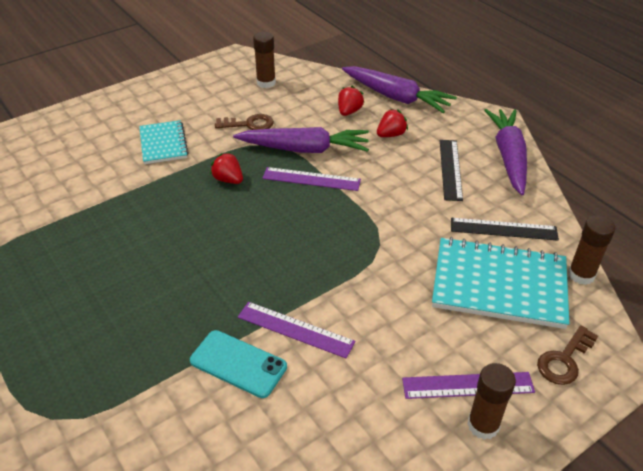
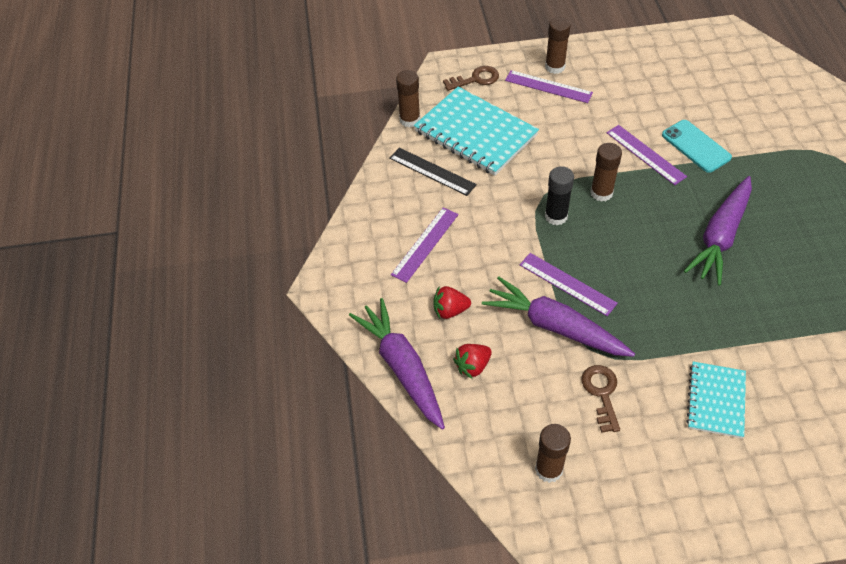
camera: 150 degrees left, 10 degrees up
red strawberry [210,152,243,184] -> none
brown key [215,114,274,130] -> brown key turned 60 degrees clockwise [581,365,620,433]
black ruler [440,140,463,201] -> purple ruler [391,207,458,283]
purple carrot [484,109,527,195] -> purple carrot moved to [684,176,752,286]
none -> black glue stick [545,166,574,226]
none -> brown glue stick [590,143,622,202]

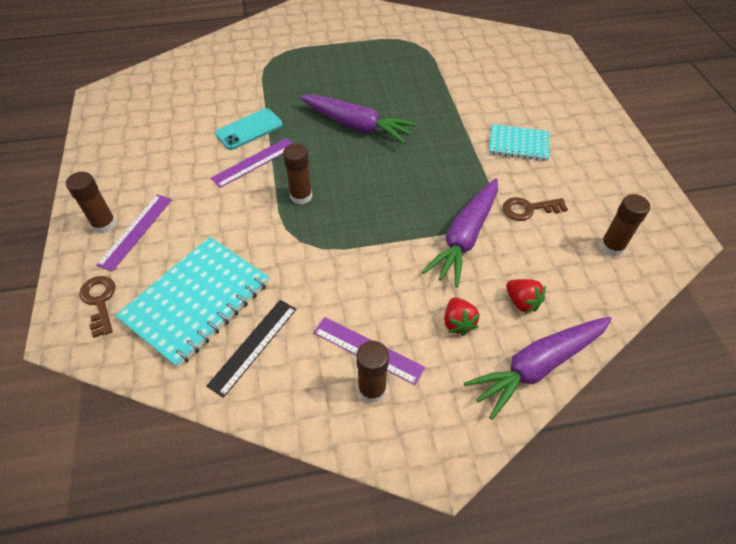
camera: 95 degrees left, 0 degrees up
brown glue stick [396,70,420,127] -> brown glue stick moved to [356,341,389,403]
purple ruler [520,253,618,316] -> none
black glue stick [545,166,574,226] -> none

